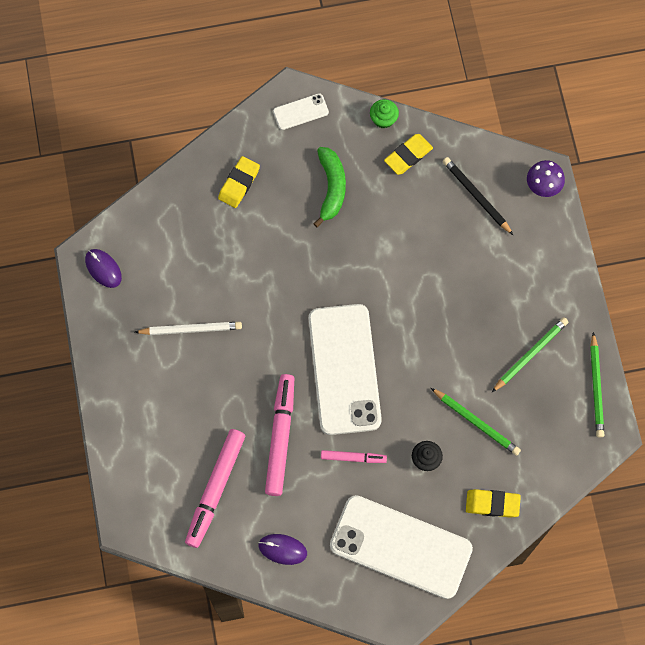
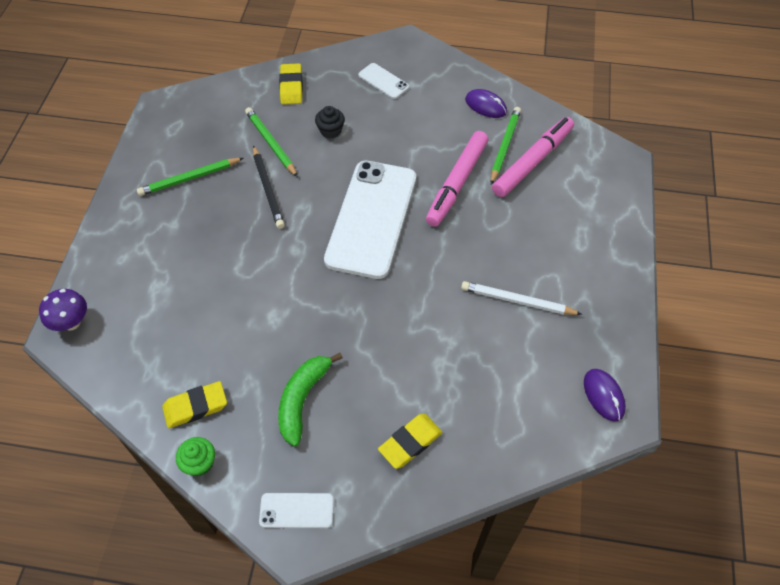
camera: 160 degrees left, 15 degrees down
pink marker [321,450,387,463] -> none
white phone [330,495,473,599] -> white phone [358,63,409,99], size x0.42
black pencil [443,157,513,235] -> black pencil moved to [253,145,285,229]
yellow eraser [466,489,521,518] -> yellow eraser turned 60 degrees clockwise [279,63,303,104]
green pencil [590,332,604,437] -> green pencil moved to [491,107,521,184]

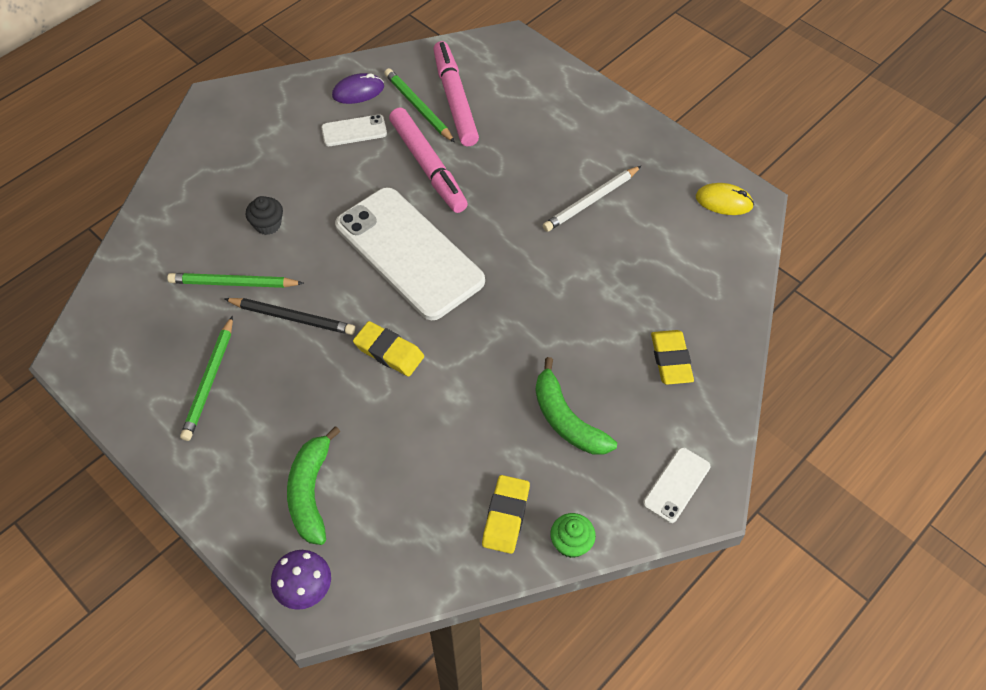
camera: 55 degrees left, 0 degrees up
yellow eraser [279,63,303,104] -> yellow eraser moved to [353,321,424,377]
white phone [358,63,409,99] -> white phone moved to [321,115,387,146]
purple mouse [584,369,626,422] -> yellow mouse [696,183,754,215]
none -> green banana [287,426,340,545]

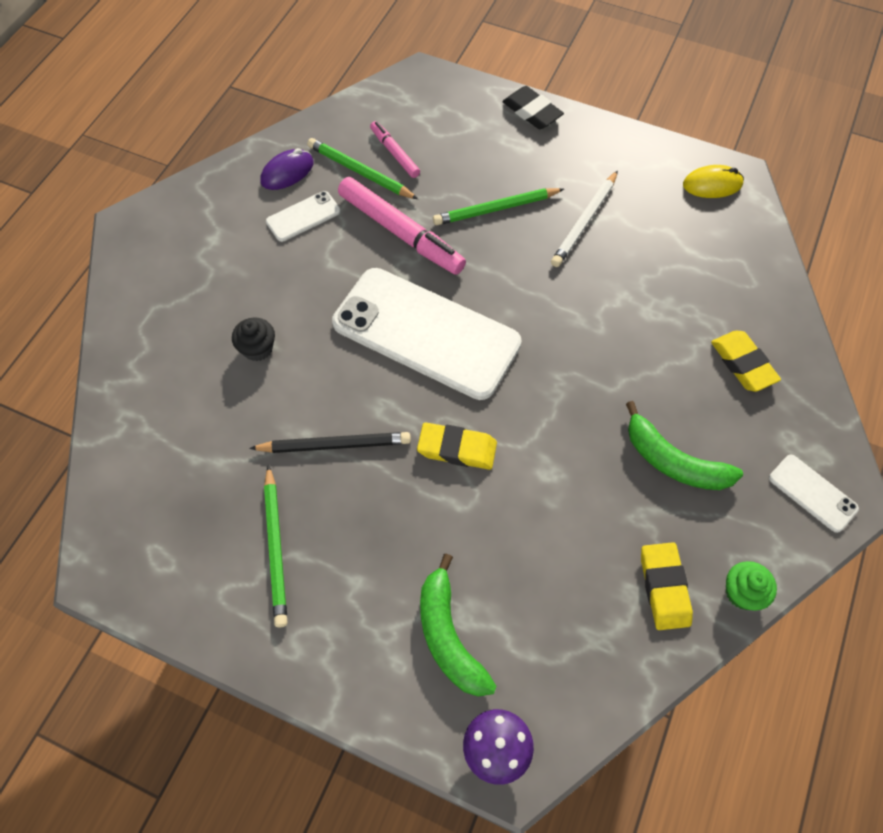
camera: 20 degrees left, 5 degrees up
green pencil [167,273,304,288] -> green pencil moved to [433,188,564,225]
pink marker [433,41,479,146] -> pink marker [370,121,420,178], size x0.54
white phone [643,447,710,523] -> white phone turned 60 degrees counterclockwise [769,455,859,533]
none -> black eraser [502,86,564,129]

